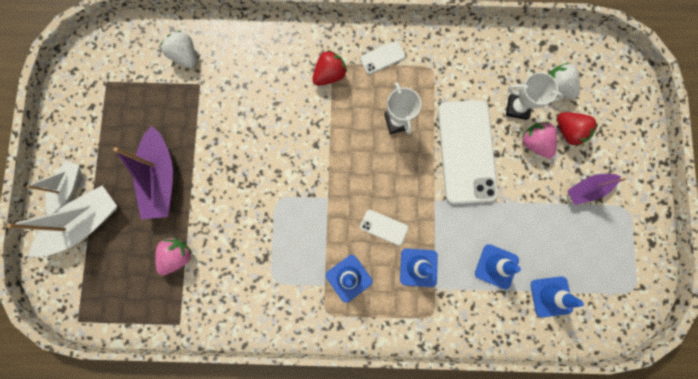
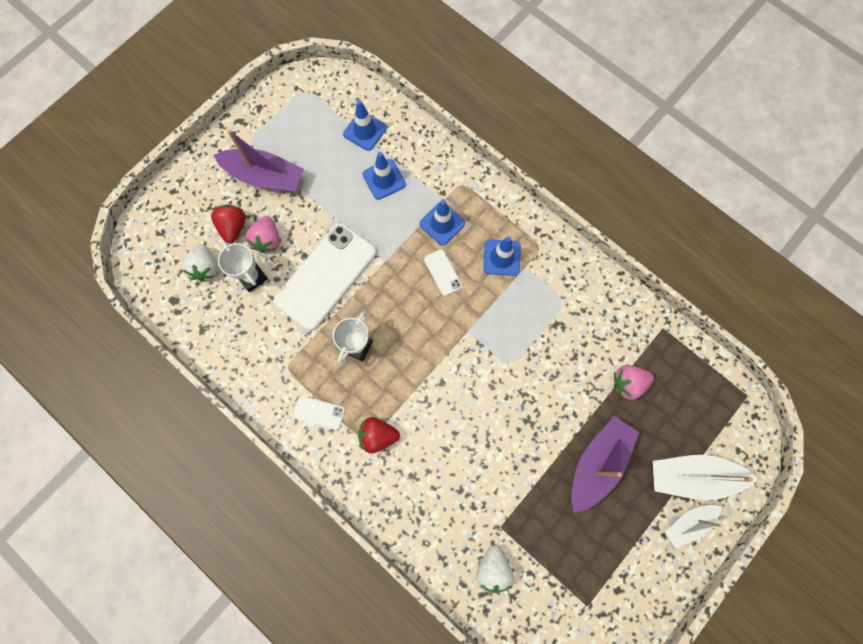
camera: 140 degrees left, 5 degrees down
purple boat [567,174,627,205] -> purple boat [213,129,304,192], size x1.66

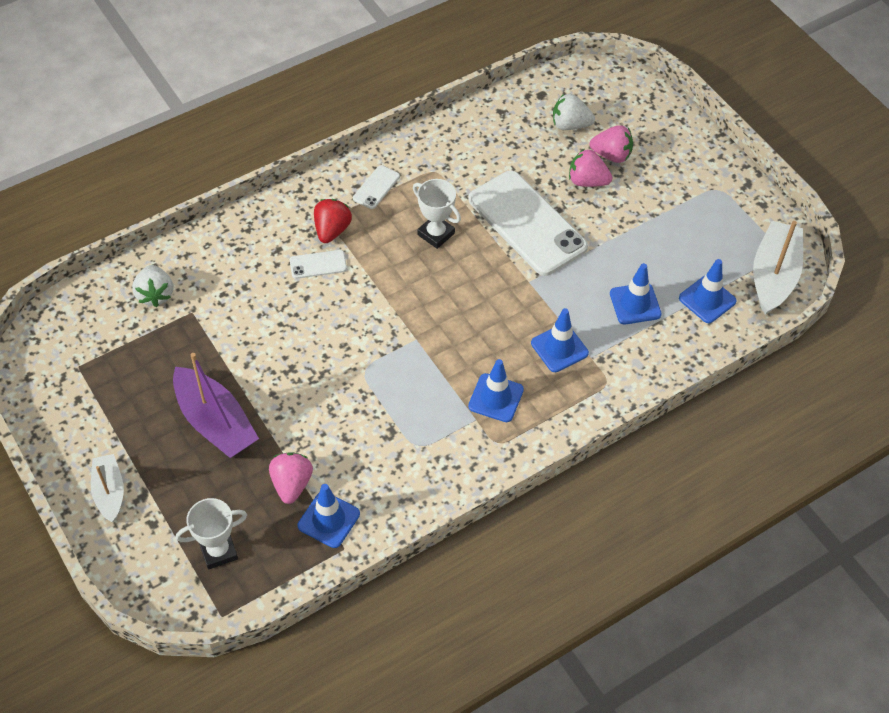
camera: 105 degrees right, 20 degrees down
red strawberry [211,204,246,243] -> pink strawberry [590,125,633,163]
purple boat [213,129,304,192] -> none
white trophy [218,242,268,292] -> white trophy moved to [176,498,247,570]
white phone [424,249,462,296] -> white phone moved to [290,250,347,279]
white strawberry [476,545,514,593] -> white strawberry turned 120 degrees counterclockwise [132,265,173,307]
white boat [653,455,758,500] -> white boat moved to [753,221,803,315]
none -> blue traffic cone [298,484,360,548]

